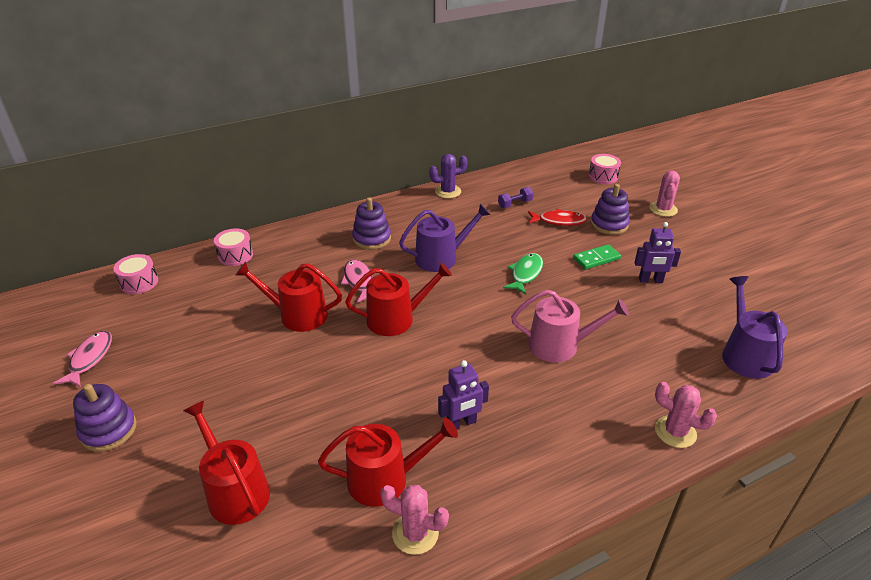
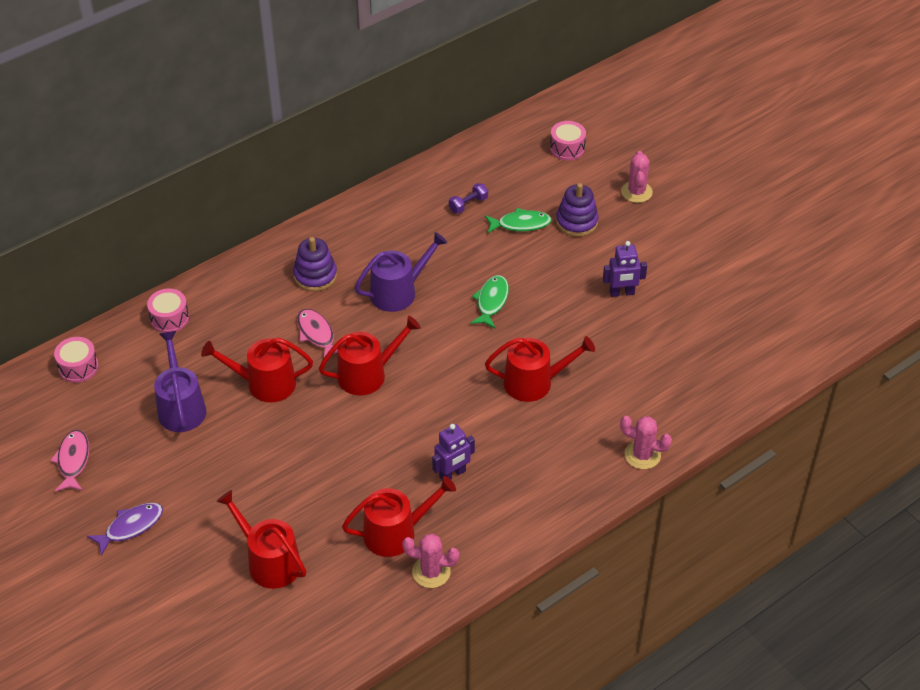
camera: 10 degrees left, 10 degrees up
purple stacking toy [73,384,137,452] -> purple fish [87,503,163,556]
purple cactus [429,154,468,199] -> none
pink watering can [511,290,629,363] -> red watering can [485,336,595,402]
red fish [528,209,587,226] -> green fish [485,208,552,233]
green domino [573,244,621,270] -> none
purple watering can [722,276,787,379] -> purple watering can moved to [154,331,206,432]

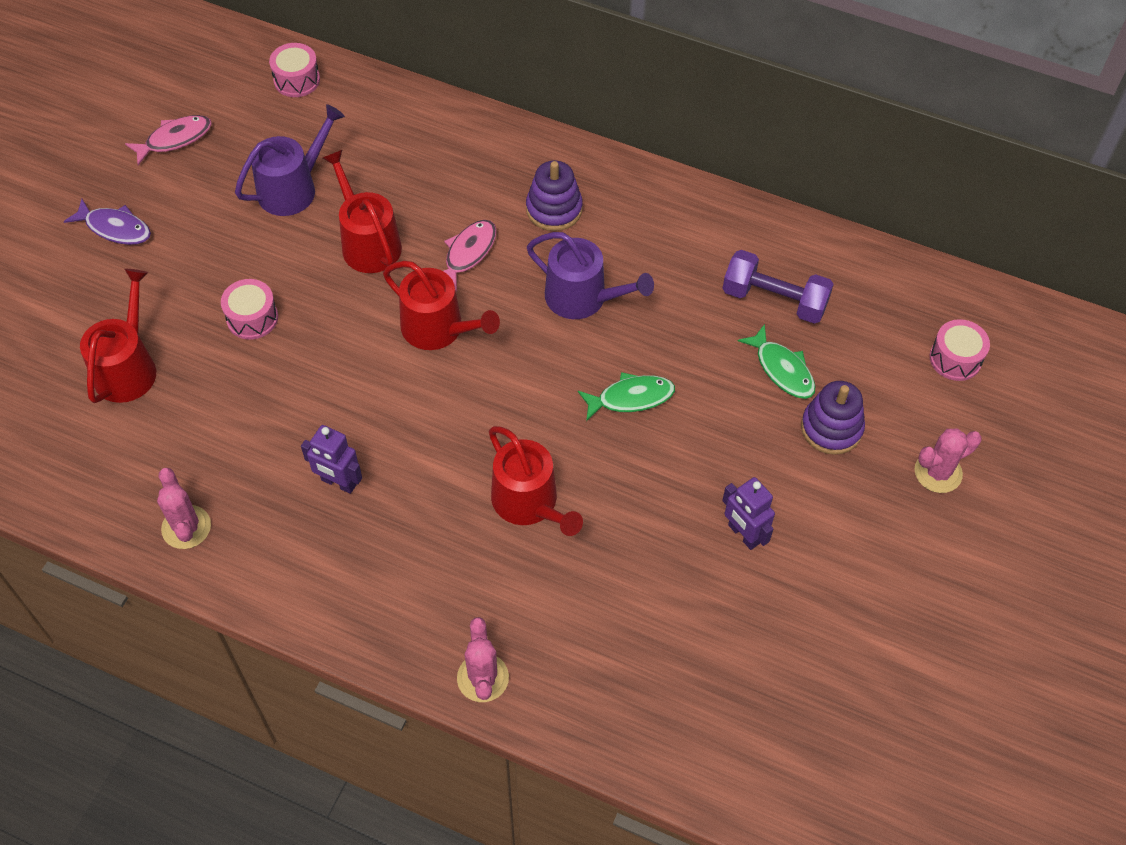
camera: 60 degrees right, 10 degrees up
pink drum [147,288,189,333] -> pink drum moved to [221,279,278,340]
red watering can [342,476,456,557] -> none
purple dumbbell [449,183,488,214] -> purple dumbbell [722,250,834,324], size x1.82

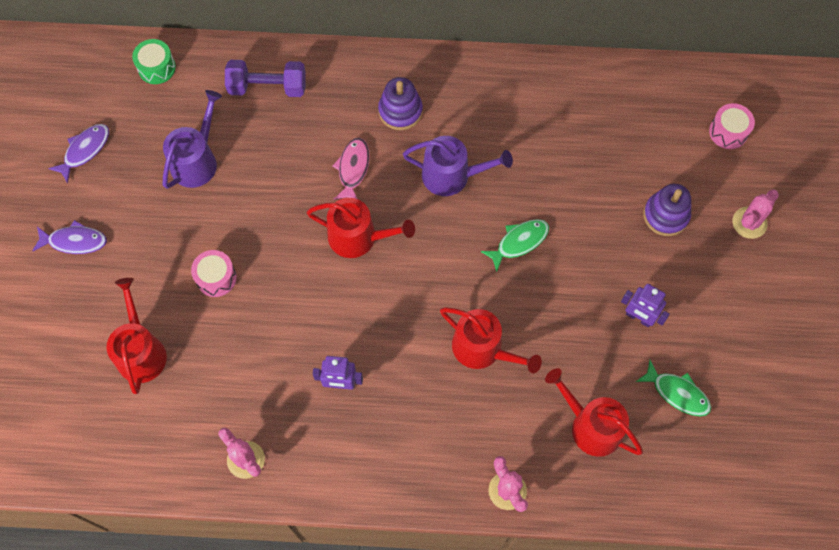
camera: 20 degrees left, 10 degrees up
pink fish [125,115,212,165] -> purple fish [48,124,109,183]
pink drum [269,43,320,97] -> green drum [132,39,176,84]
red watering can [323,150,402,273] -> red watering can moved to [545,368,643,457]
purple dumbbell [722,250,834,324] -> purple dumbbell moved to [225,60,306,97]
green fish [738,324,816,399] -> green fish moved to [636,360,711,417]

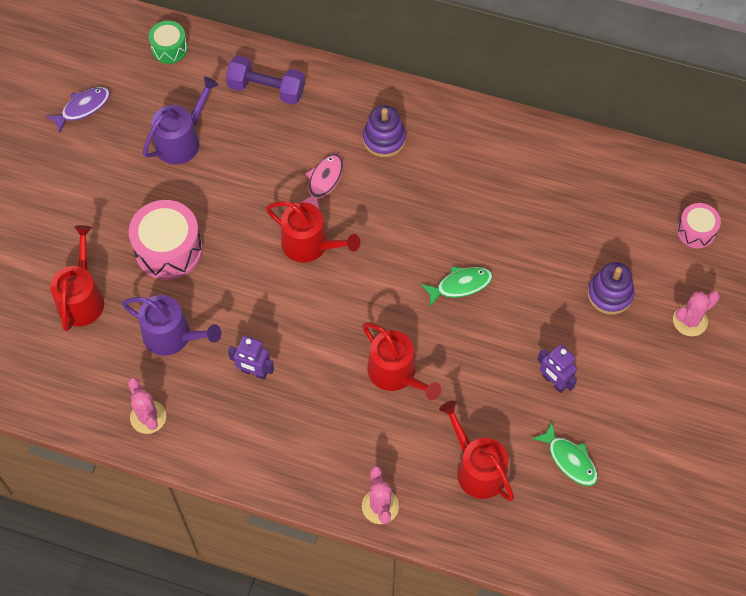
camera: 15 degrees right, 5 degrees down
purple fish [32,220,107,254] -> none
pink drum [191,250,237,297] -> pink drum [129,200,203,280], size x1.74
purple watering can [403,136,513,196] -> purple watering can moved to [122,295,222,356]

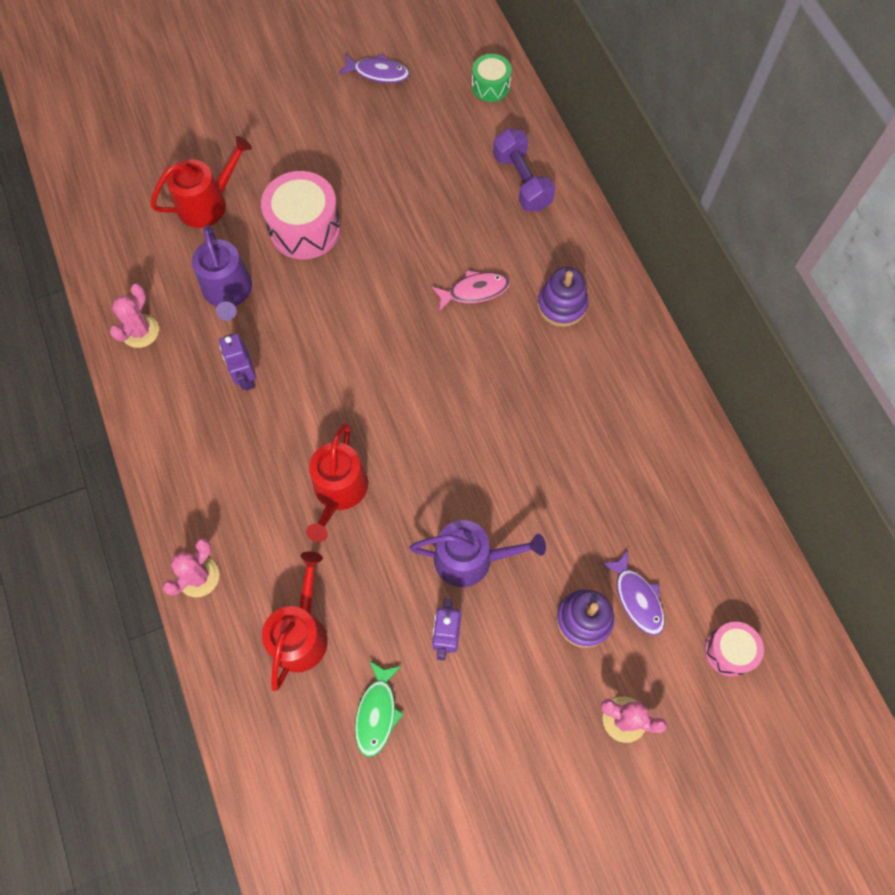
camera: 50 degrees right, 5 degrees up
purple watering can [143,76,219,165] -> purple watering can moved to [409,520,546,587]
red watering can [266,201,360,262] -> none
green fish [421,266,493,307] -> none
none -> purple fish [601,551,665,636]

